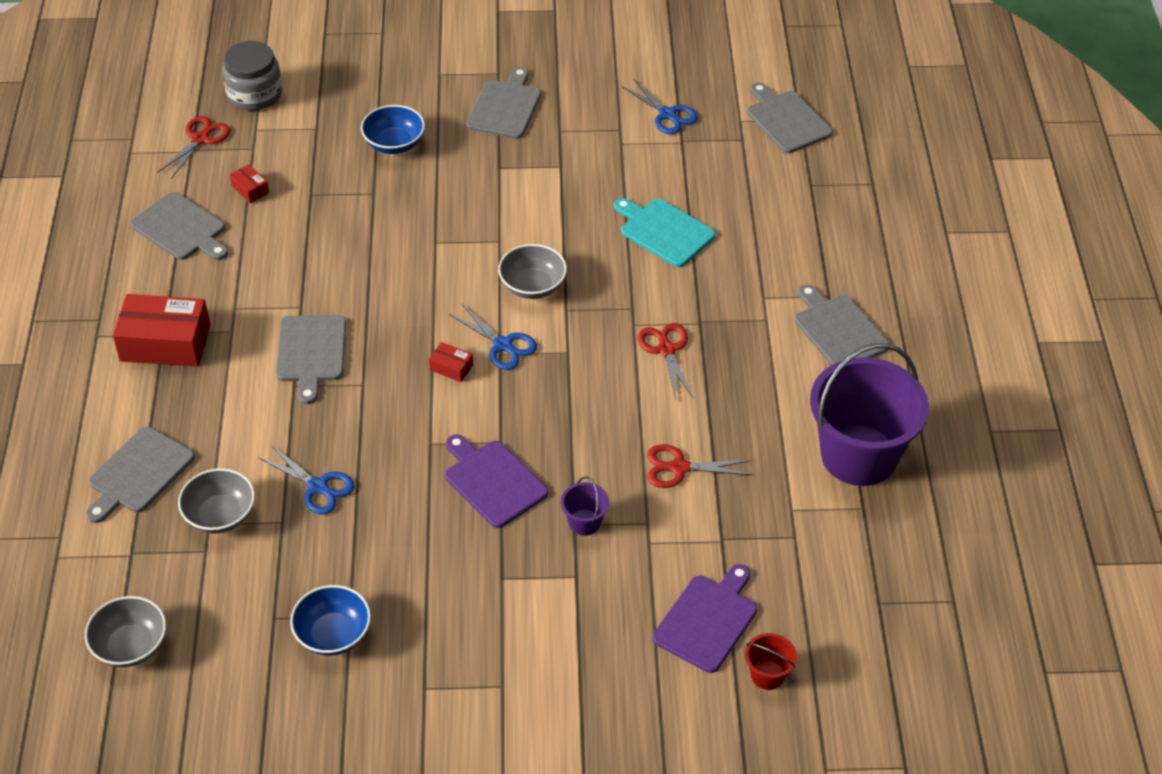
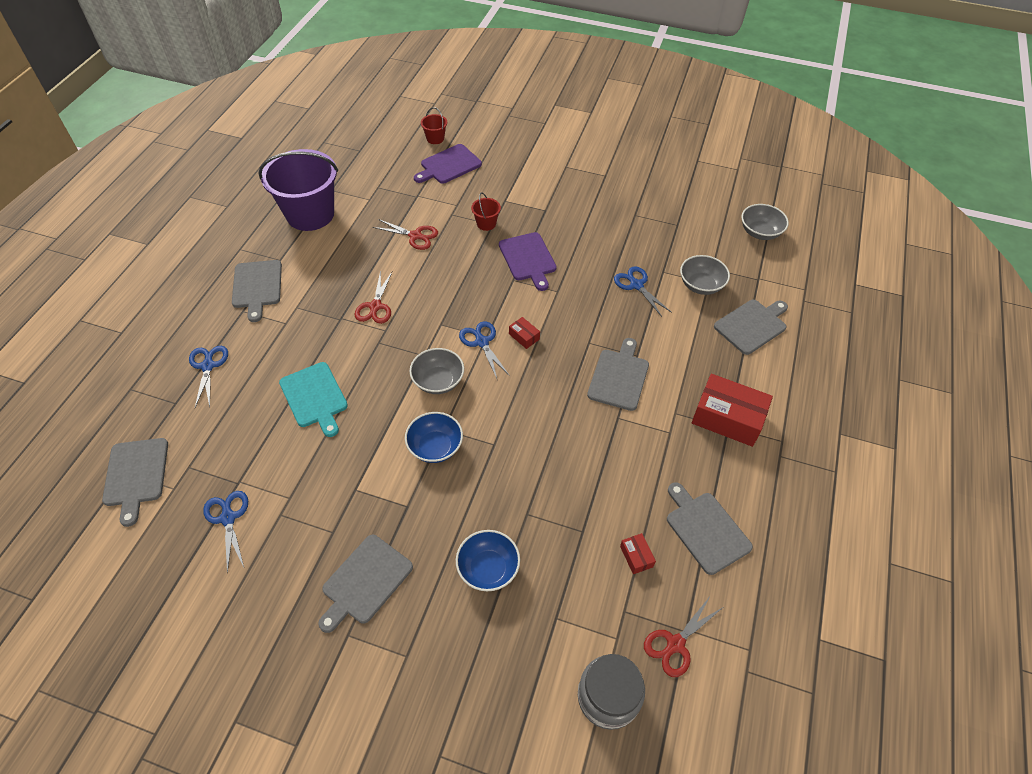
camera: 160 degrees left, 5 degrees up
blue bowl [290,585,371,655] -> blue bowl moved to [405,412,463,463]
purple bucket [561,476,609,536] -> red bucket [471,193,501,231]
none -> blue scissors [189,346,228,408]

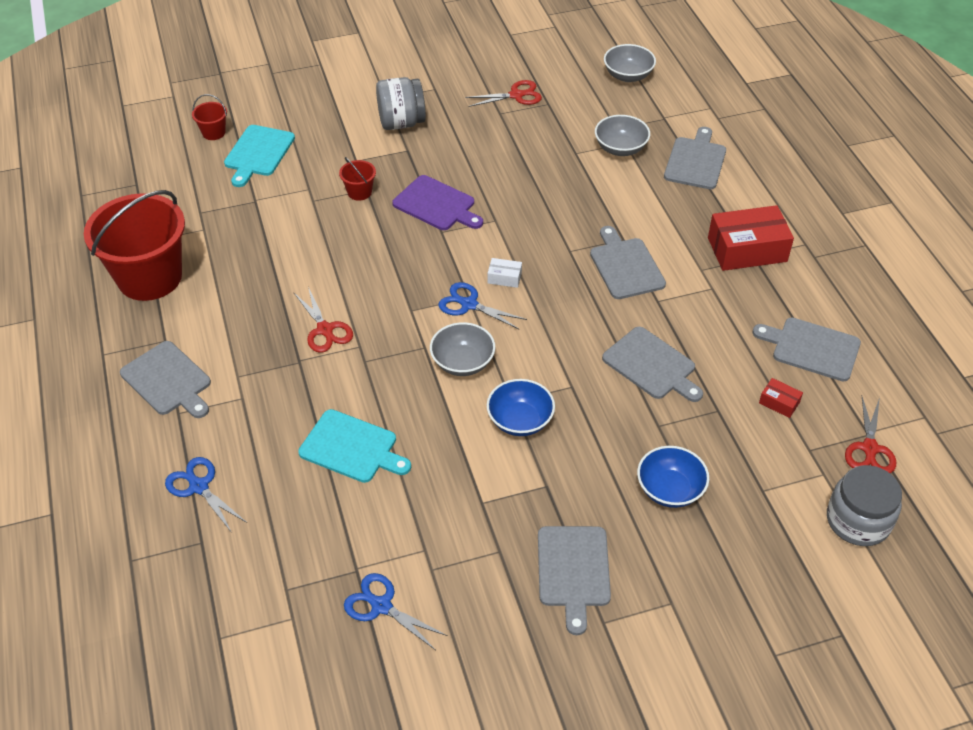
camera: 35 degrees left, 5 degrees down
grey cutting board [102,438,168,527] -> grey cutting board moved to [602,327,703,402]
purple bucket [258,149,338,231] -> red bucket [84,190,185,301]
red scissors [373,219,438,250] -> red scissors moved to [465,80,542,107]
purple cutting board [414,144,482,184] -> turquoise cutting board [224,125,295,187]
red box [509,317,540,349] -> white box [488,258,522,288]
blue scissors [614,266,672,317] -> none
none -> grey jar [376,77,426,130]

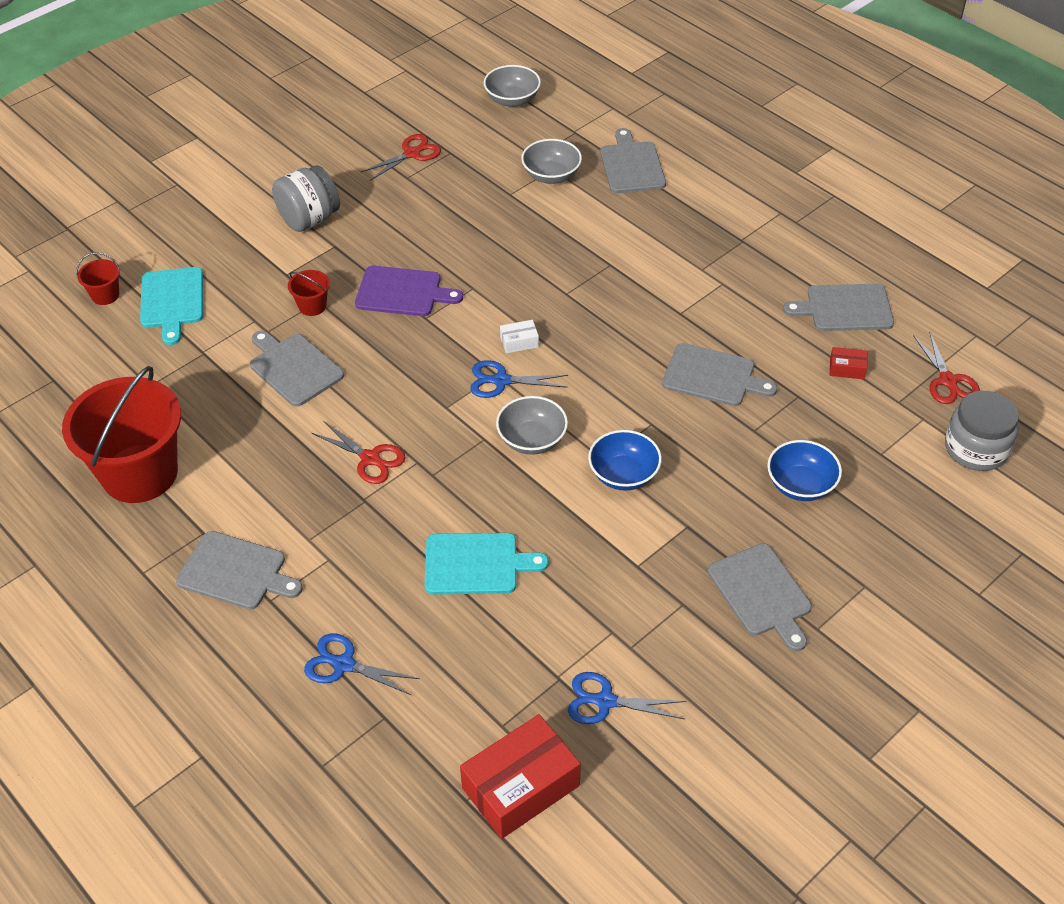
camera: 25 degrees left, 0 degrees up
grey cutting board [590,226,666,299] -> grey cutting board moved to [250,330,344,407]
red box [708,205,794,271] -> red box moved to [460,714,581,839]

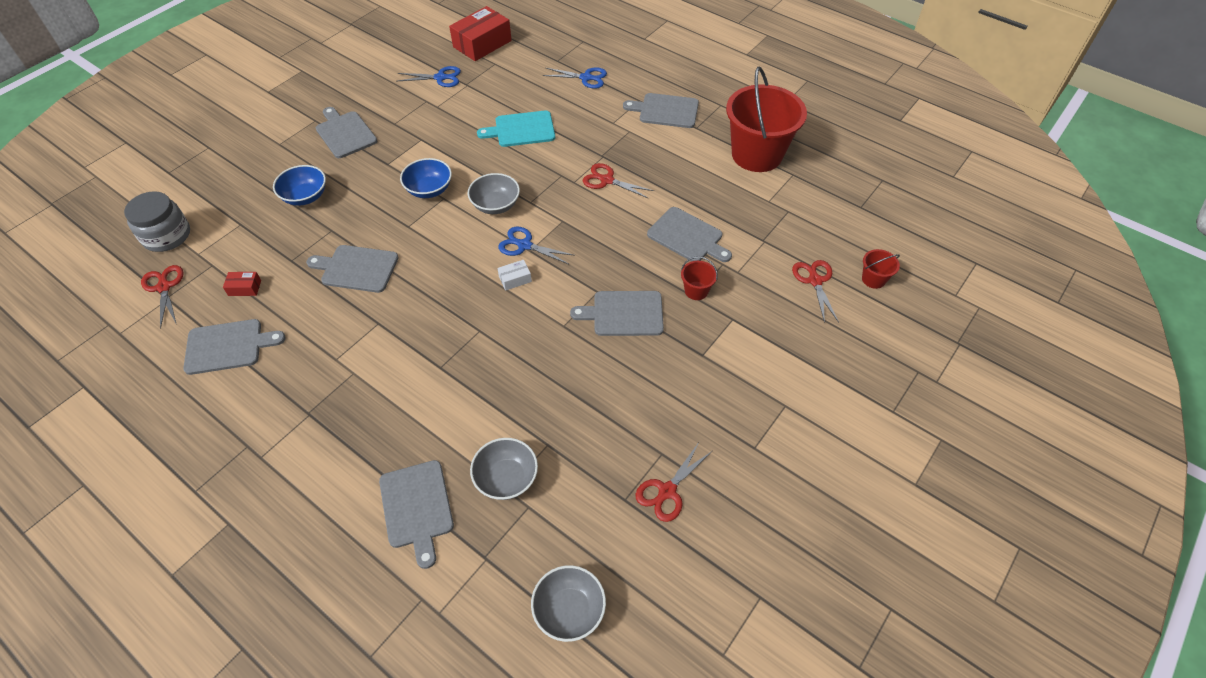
camera: 170 degrees right, 5 degrees up
turquoise cutting board [140,267,203,345] -> red scissors [792,260,839,323]
grey jar [272,165,340,232] -> none
purple cutting board [355,266,463,316] -> grey cutting board [570,291,664,336]
blue scissors [470,360,568,398] -> blue scissors turned 150 degrees counterclockwise [498,227,575,264]

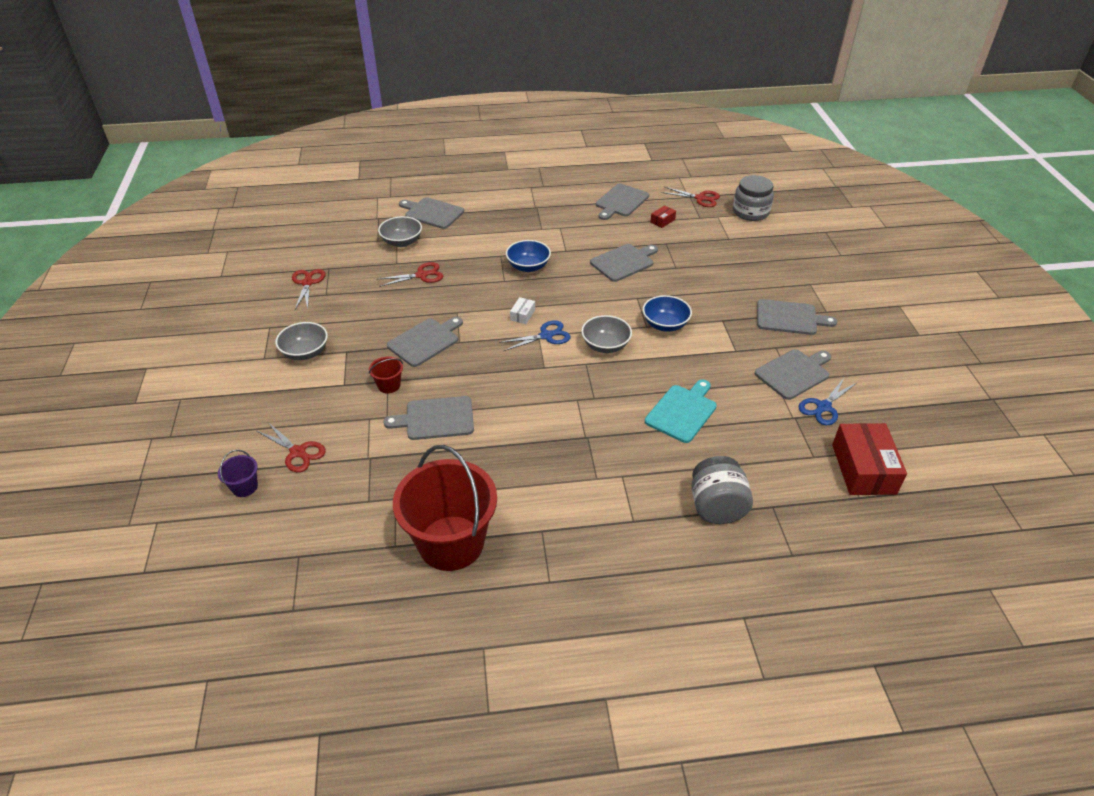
camera: 135 degrees right, 10 degrees down
blue bowl [273,165,326,206] -> blue bowl moved to [506,240,551,272]
grey bowl [531,565,606,642] -> grey bowl moved to [275,322,328,360]
blue scissors [543,67,607,89] -> grey jar [691,456,753,524]
red scissors [583,163,654,199] -> red scissors moved to [378,262,443,287]
grey cutting board [623,93,699,128] -> grey cutting board moved to [755,349,831,400]
red bucket [862,249,900,289] -> purple bucket [218,450,258,497]

